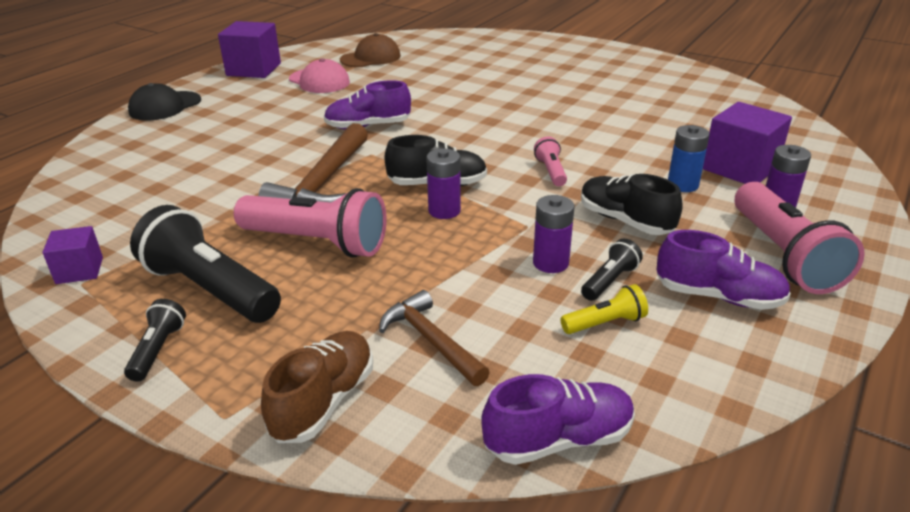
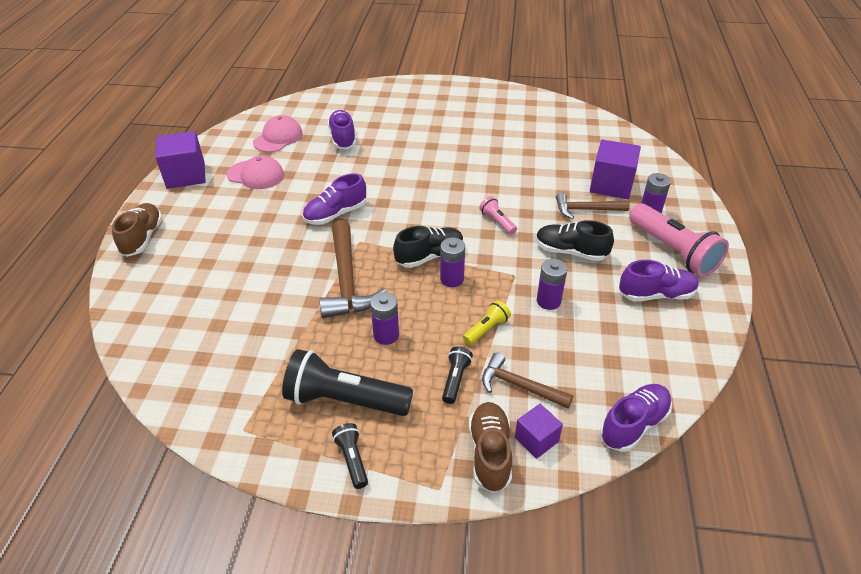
camera: 25 degrees left, 10 degrees up
purple cube [42,226,103,284] -> purple cube moved to [515,404,563,459]
black cap [128,83,201,121] -> brown shoe [112,203,162,257]
pink flashlight [234,188,387,257] -> purple battery [370,292,399,345]
brown cap [340,33,401,67] -> pink cap [253,115,303,152]
yellow flashlight [560,284,648,334] -> yellow flashlight moved to [463,300,511,345]
black flashlight [581,239,643,301] -> black flashlight moved to [442,346,473,404]
blue battery [668,125,710,192] -> brown hammer [556,193,630,219]
none -> purple shoe [328,110,356,149]

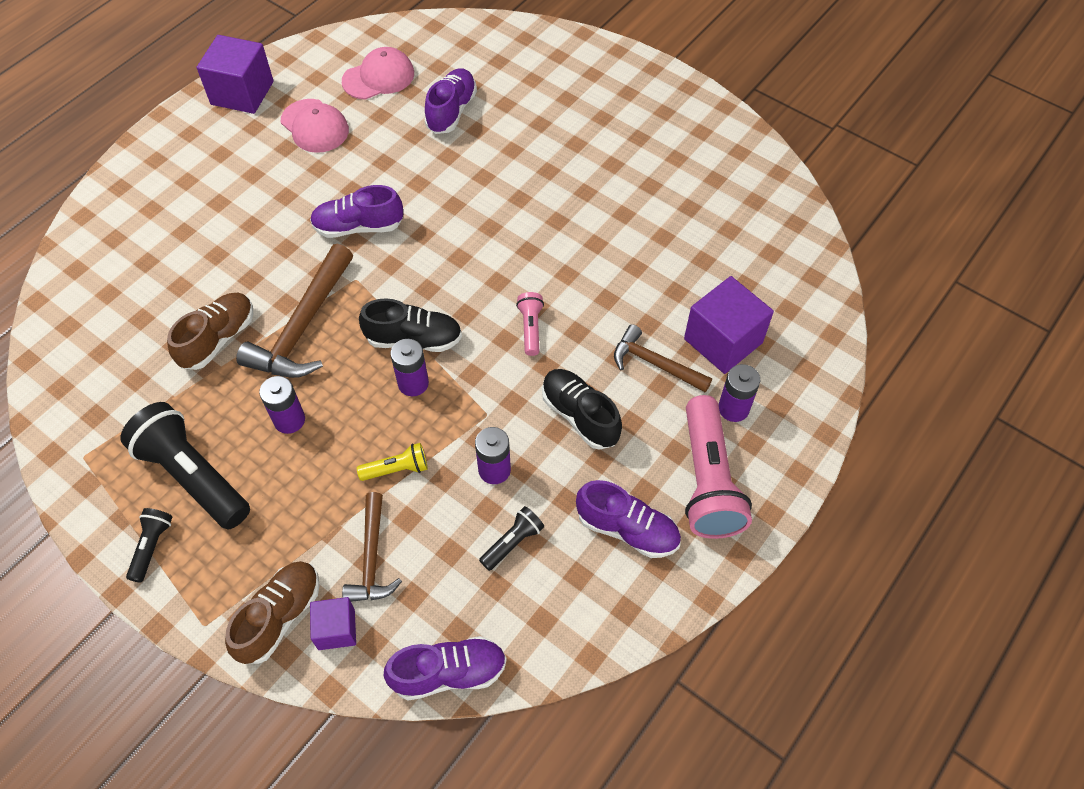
camera: 30 degrees right, 15 degrees up
brown shoe [112,203,162,257] -> brown shoe moved to [167,293,253,370]
black flashlight [442,346,473,404] -> black flashlight moved to [479,506,544,571]
brown hammer [482,352,573,409] -> brown hammer turned 150 degrees counterclockwise [342,492,402,602]

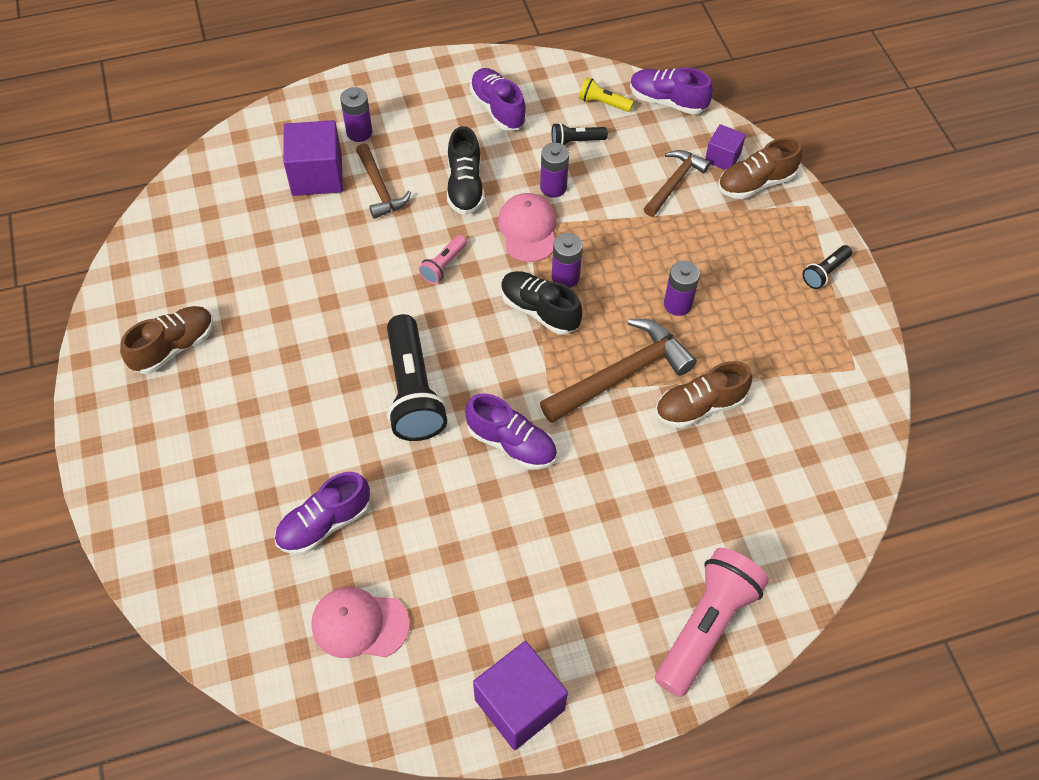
camera: 145 degrees left, 0 degrees up
black flashlight [120,402,250,530] -> black flashlight moved to [387,314,447,441]
pink cap [281,99,349,153] -> pink cap moved to [498,193,556,262]
yellow flashlight [357,443,428,481] -> yellow flashlight moved to [579,77,634,112]
pink flashlight [685,395,752,539] -> pink flashlight moved to [655,548,769,697]
none -> brown shoe [120,306,214,374]

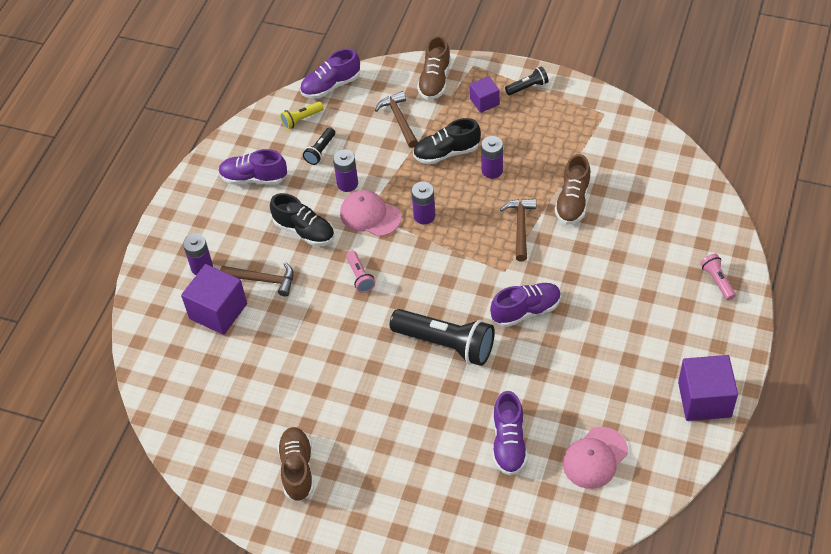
camera: 50 degrees left, 5 degrees down
black shoe [501,271,582,335] -> black shoe moved to [413,118,481,164]
brown hammer [540,319,697,423] -> brown hammer [500,199,536,261], size x0.62
pink flashlight [655,548,769,697] -> pink flashlight [700,254,736,300], size x0.48
purple cube [705,124,746,170] -> purple cube moved to [470,76,500,113]
black flashlight [802,245,852,289] -> black flashlight turned 105 degrees counterclockwise [505,66,549,95]

